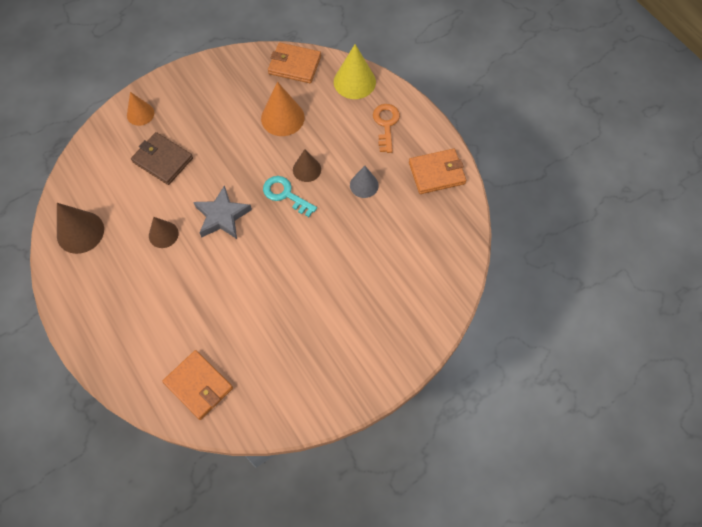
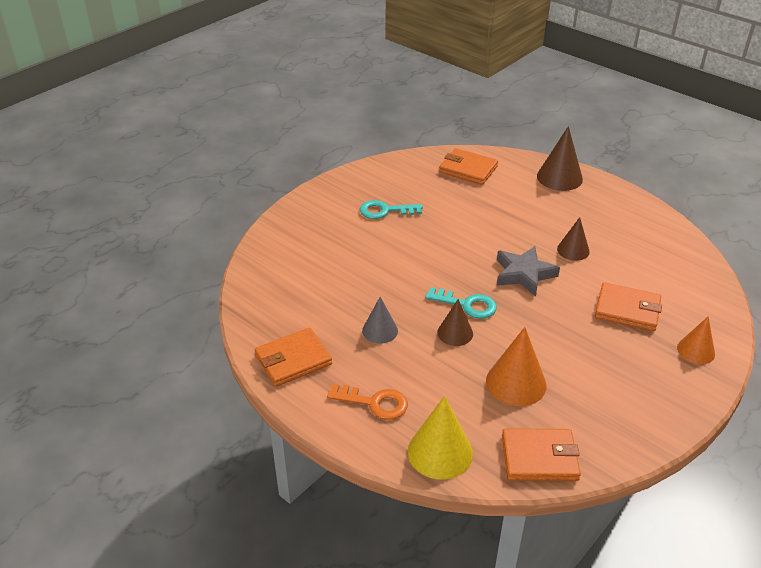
camera: 165 degrees right, 25 degrees down
brown cone [57,203,104,254] -> brown cone moved to [537,126,583,191]
brown wallet [131,132,193,185] -> orange wallet [595,282,662,331]
orange key [373,104,400,153] -> orange key turned 60 degrees counterclockwise [327,384,408,420]
none -> turquoise key [360,200,423,219]

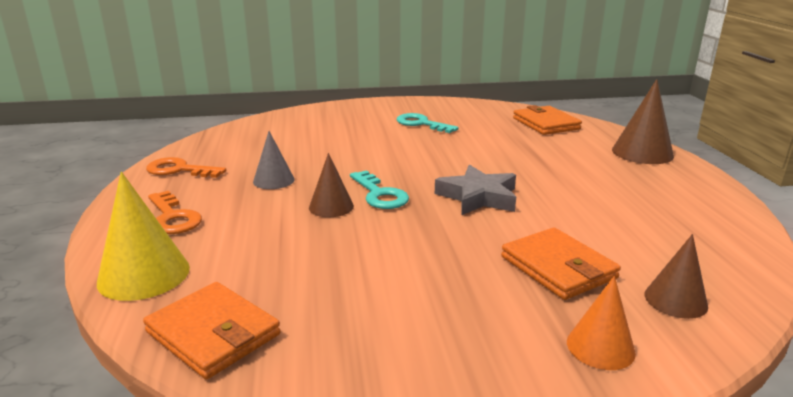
camera: 40 degrees right, 15 degrees down
orange wallet [255,328,332,387] -> orange key [146,157,226,178]
orange cone [486,327,547,406] -> none
brown cone [557,217,590,261] -> brown cone moved to [645,234,708,319]

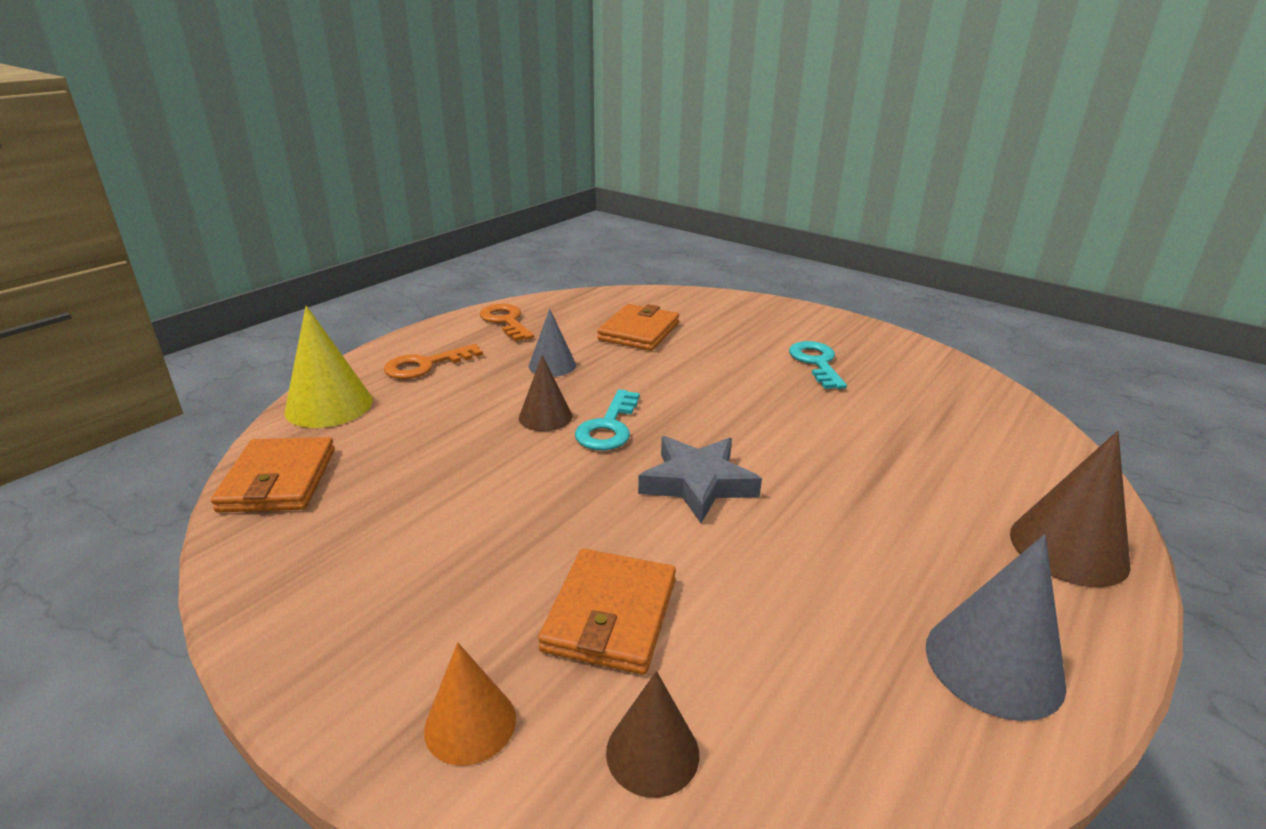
camera: 45 degrees right, 5 degrees up
orange key [148,191,202,234] -> orange key turned 45 degrees clockwise [384,344,483,379]
orange wallet [513,105,582,135] -> orange wallet moved to [597,304,679,351]
none -> grey cone [926,534,1066,721]

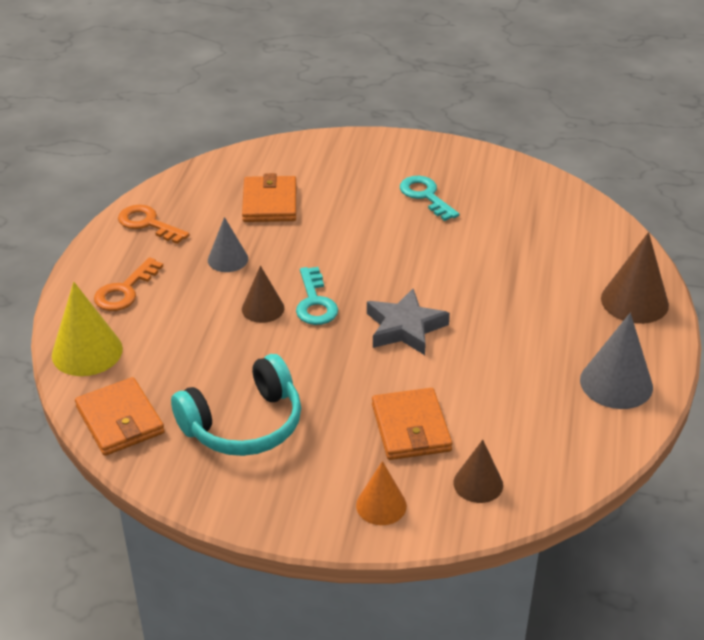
camera: 25 degrees left, 10 degrees up
none -> turquoise headphones [171,354,301,456]

